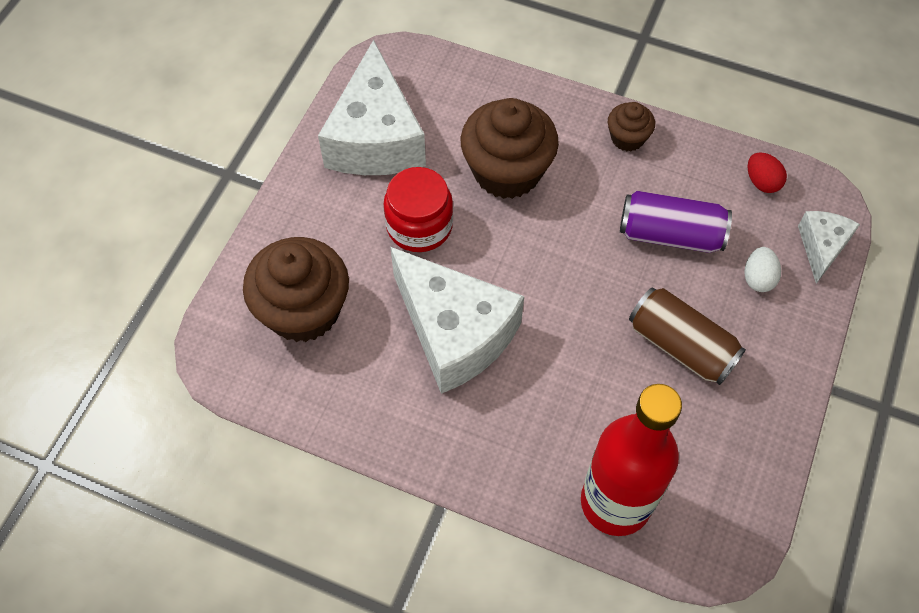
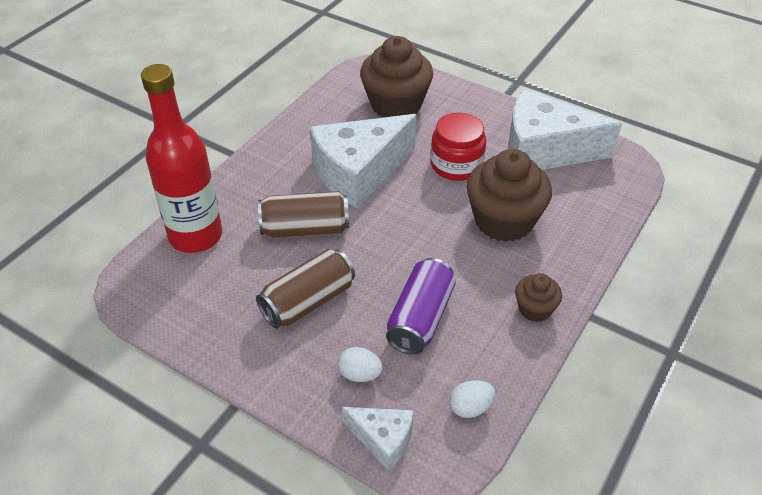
camera: 100 degrees right, 15 degrees down
red egg [747,152,787,193] -> white egg [450,380,496,418]
none -> brown can [258,191,349,238]

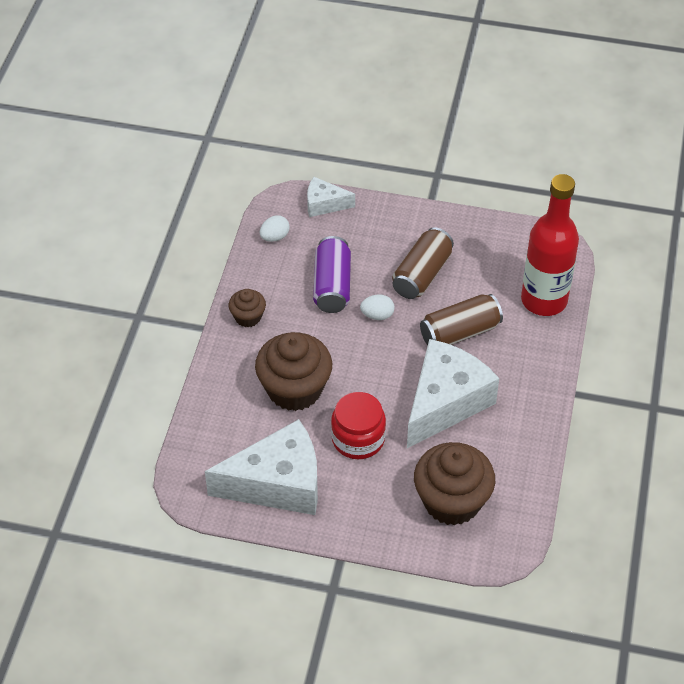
camera: 160 degrees right, 5 degrees up
white egg [338,347,383,382] -> white egg moved to [360,295,394,320]

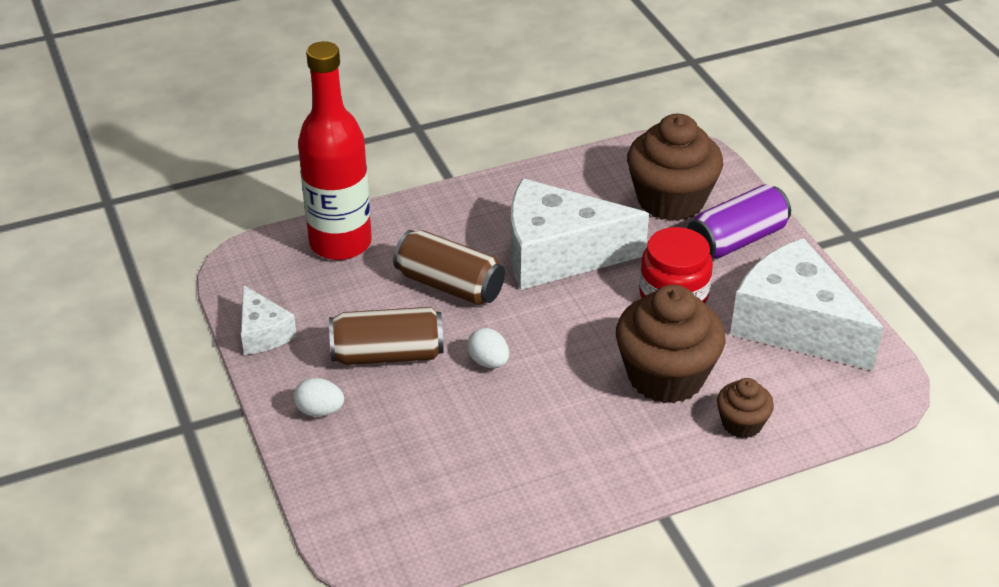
camera: 125 degrees left, 10 degrees down
brown cupcake [229,289,266,327] -> brown cupcake moved to [717,378,774,438]
white egg [260,215,290,242] -> white egg moved to [294,378,344,417]
white cheese [307,177,355,217] -> white cheese moved to [241,285,297,355]
purple can [313,236,351,313] -> purple can moved to [687,184,791,258]

